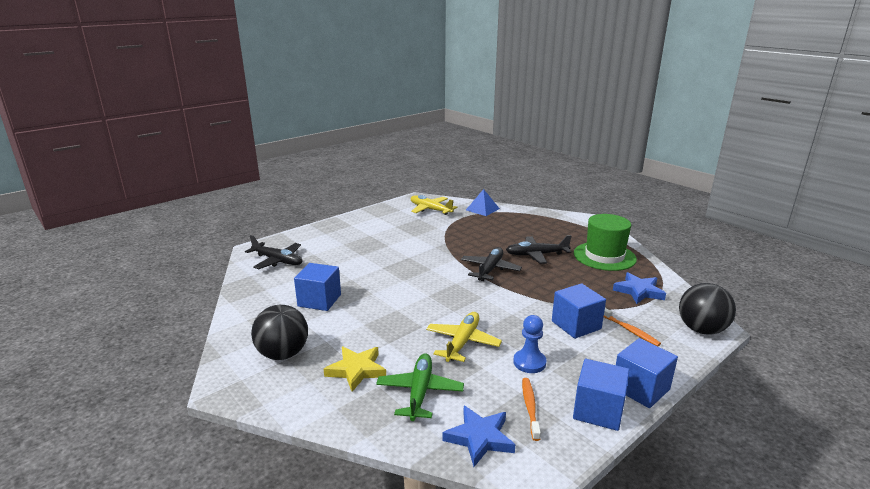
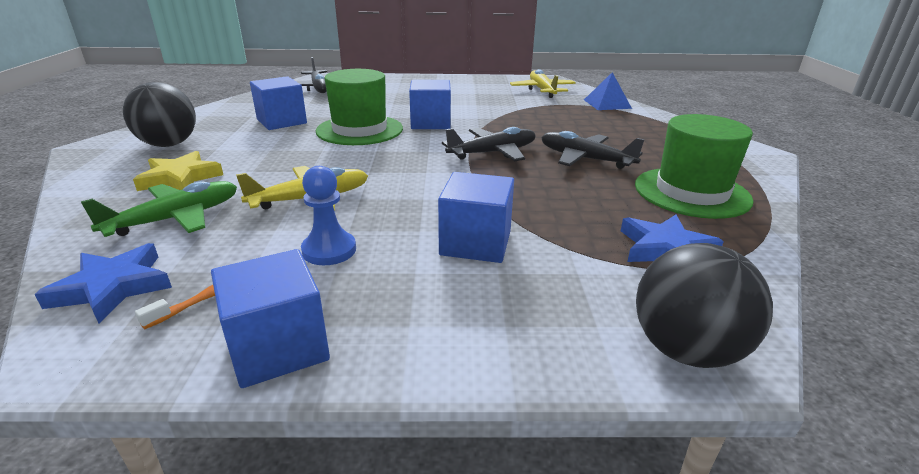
camera: 40 degrees right, 5 degrees up
orange toothbrush [604,308,661,346] -> none
blue cube [616,338,678,408] -> blue cube moved to [409,80,451,129]
none -> green hat [316,69,403,145]

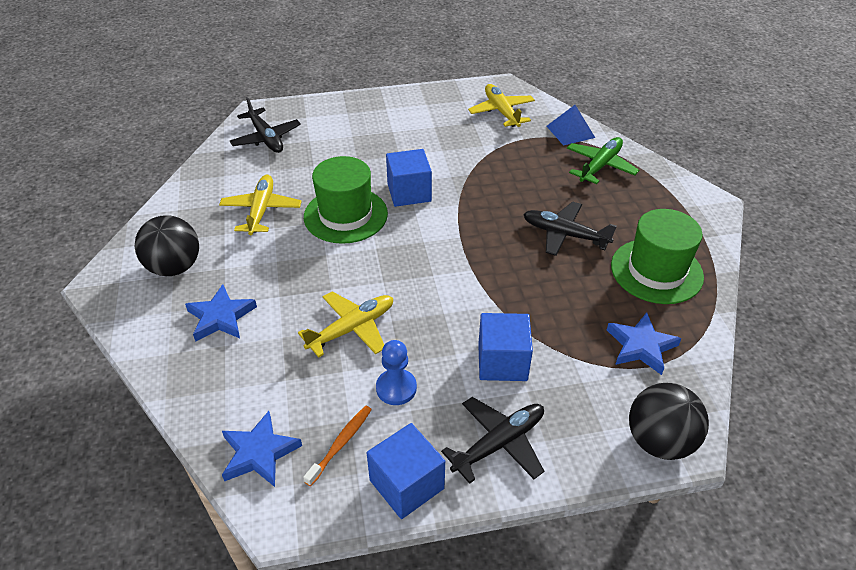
camera: 10 degrees left, 15 degrees up
green plane [81,181,237,237] -> green plane moved to [567,137,639,184]
yellow star [133,151,223,191] -> blue star [185,284,257,342]
blue cube [250,76,307,130] -> yellow plane [219,175,302,235]
black plane [442,127,536,161] -> black plane moved to [441,397,544,484]

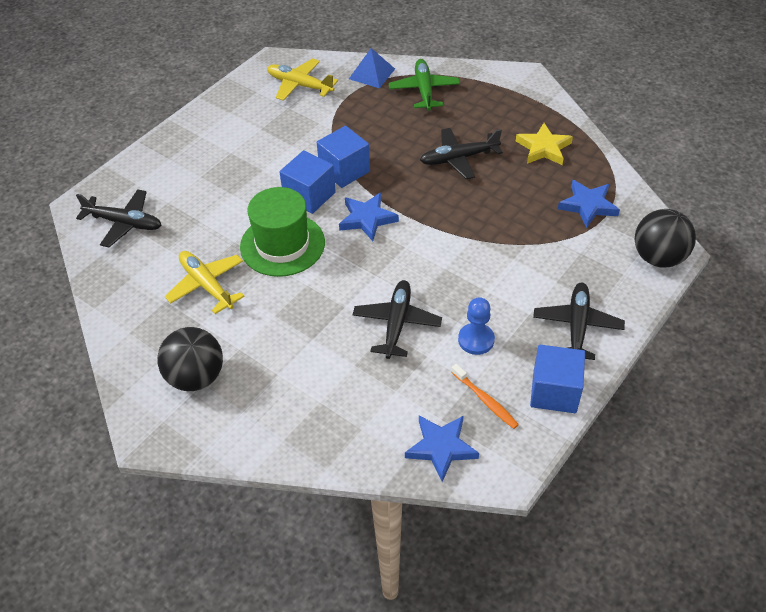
camera: 40 degrees left, 5 degrees up
blue star [185,284,257,342] -> blue star moved to [339,192,399,241]
yellow plane [298,292,393,358] -> black plane [353,280,442,359]
orange toothbrush [303,405,372,486] -> orange toothbrush turned 150 degrees clockwise [451,364,519,429]
blue cube [478,313,533,381] -> blue cube moved to [317,126,370,188]
green hat [611,209,704,304] -> yellow star [516,123,573,165]

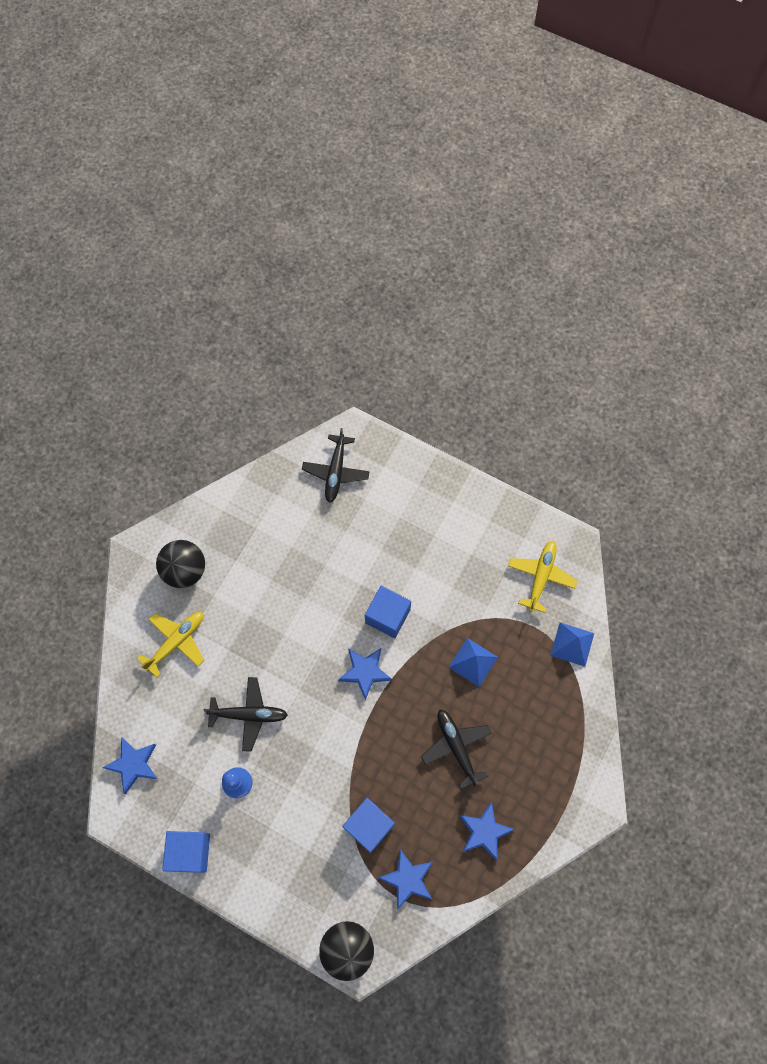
camera: 80 degrees right, 20 degrees up
yellow plane [165,251,245,314] -> yellow plane moved to [137,612,204,678]
green hat [240,187,325,277] -> none
blue cube [317,126,370,188] -> blue cube moved to [342,798,395,853]
green plane [389,59,460,111] -> none
orange toothbrush [451,364,519,429] -> none
yellow star [516,123,573,165] -> blue star [459,802,515,861]
black plane [533,282,625,360] -> none
none -> blue pyramid [448,638,498,687]

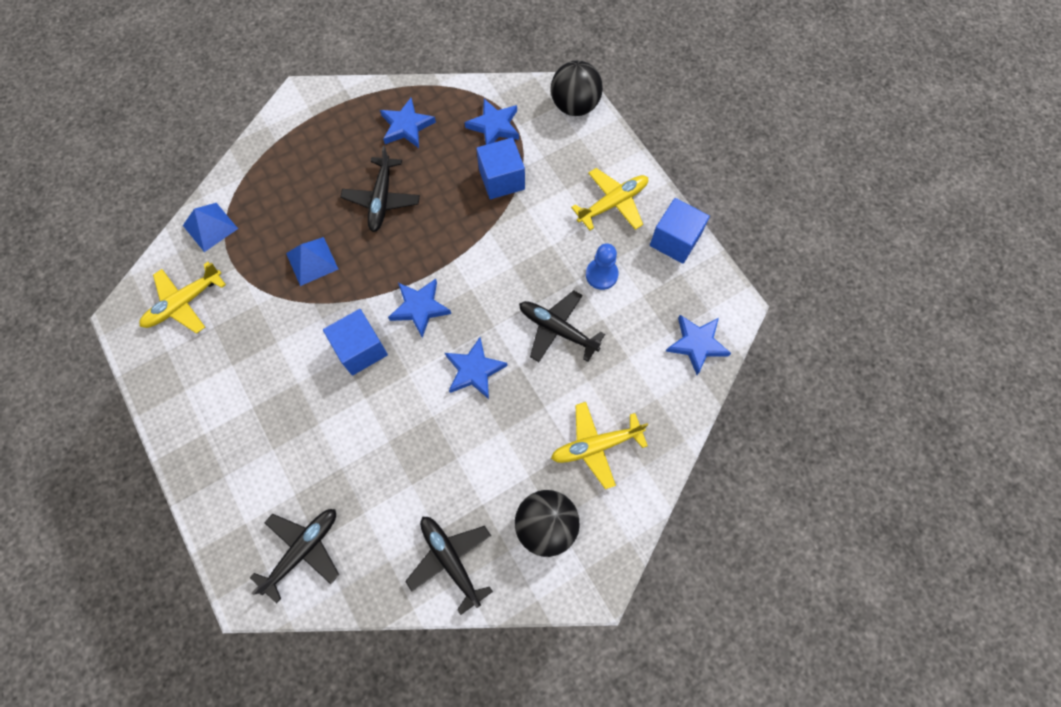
camera: 150 degrees left, 0 degrees up
none -> black plane [405,516,493,615]
none -> blue star [445,337,508,399]
none -> yellow plane [571,168,648,230]

